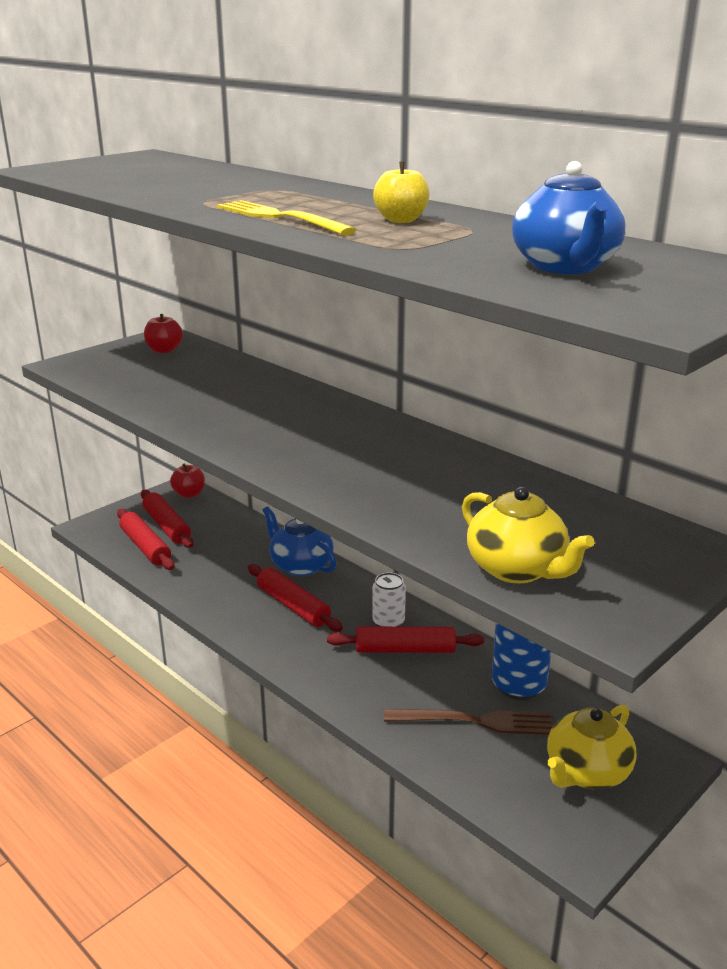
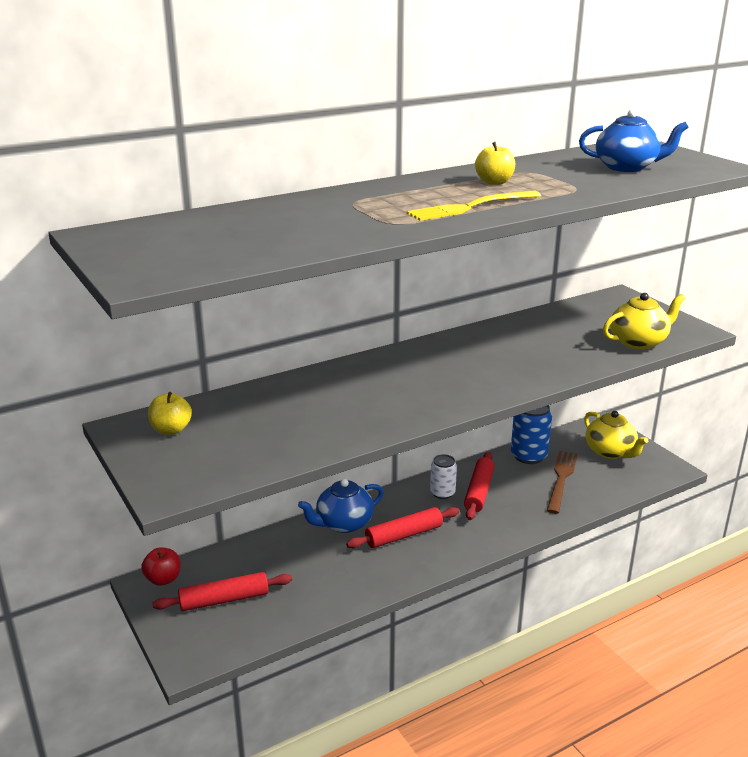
camera: 75 degrees left, 0 degrees up
red rolling pin [117,509,175,570] -> none
red apple [144,314,183,353] -> yellow apple [148,392,192,435]

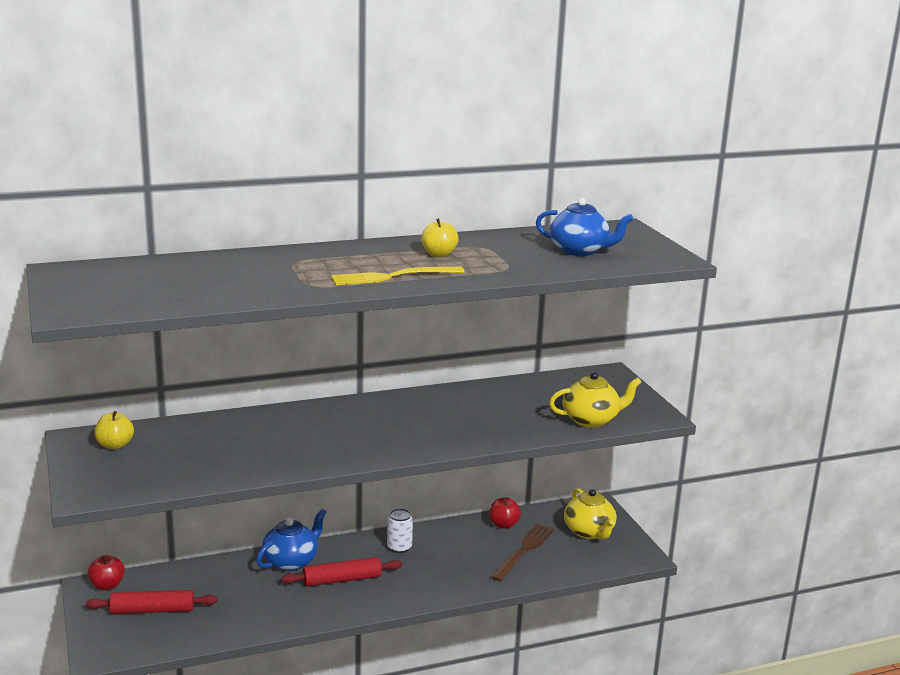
camera: 10 degrees right, 5 degrees down
blue teapot [298,479,384,533] -> blue teapot turned 150 degrees clockwise [256,509,326,571]
red rolling pin [464,452,495,520] -> none
blue can [511,405,552,464] -> red apple [490,497,521,529]

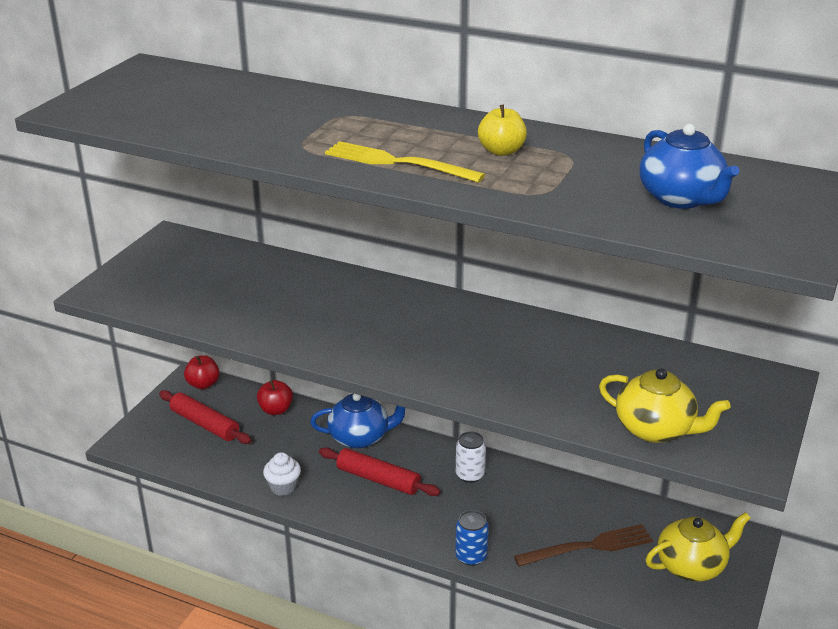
camera: 45 degrees right, 10 degrees up
yellow apple [94,411,134,449] -> none
red apple [490,497,521,529] -> red apple moved to [257,380,293,415]
yellow teapot [564,488,617,539] -> yellow teapot turned 135 degrees counterclockwise [646,512,751,581]
none -> white cupcake [263,452,301,496]
none -> blue can [455,510,489,566]

